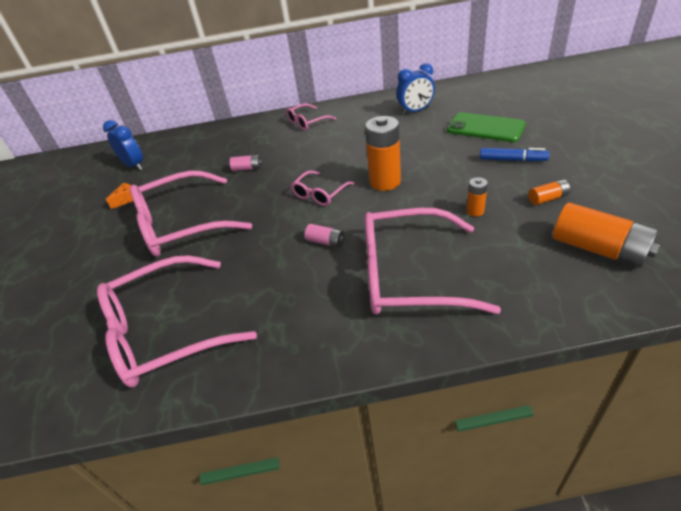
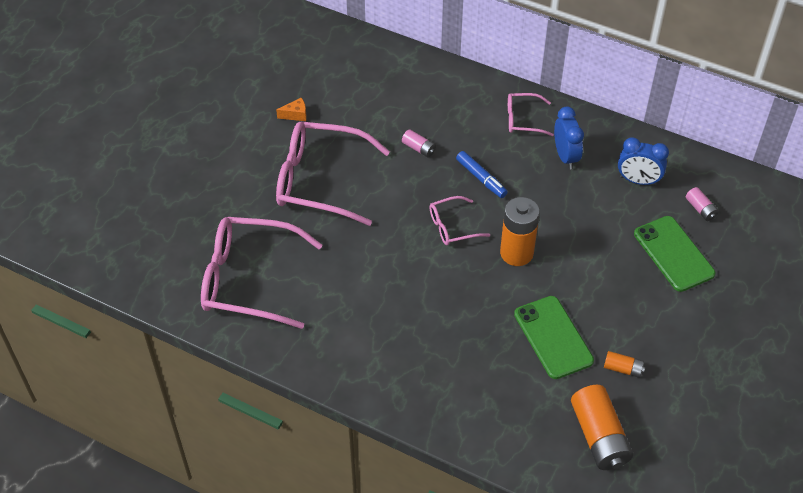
camera: 30 degrees right, 10 degrees up
blue clock [103,120,143,170] -> blue clock moved to [554,106,584,169]
pink battery [305,224,344,248] -> pink battery moved to [686,187,719,221]
pink glasses [365,208,501,315] -> none
orange battery [467,177,488,217] -> green phone [514,296,594,379]
blue marker [480,148,550,162] -> blue marker moved to [456,151,508,198]

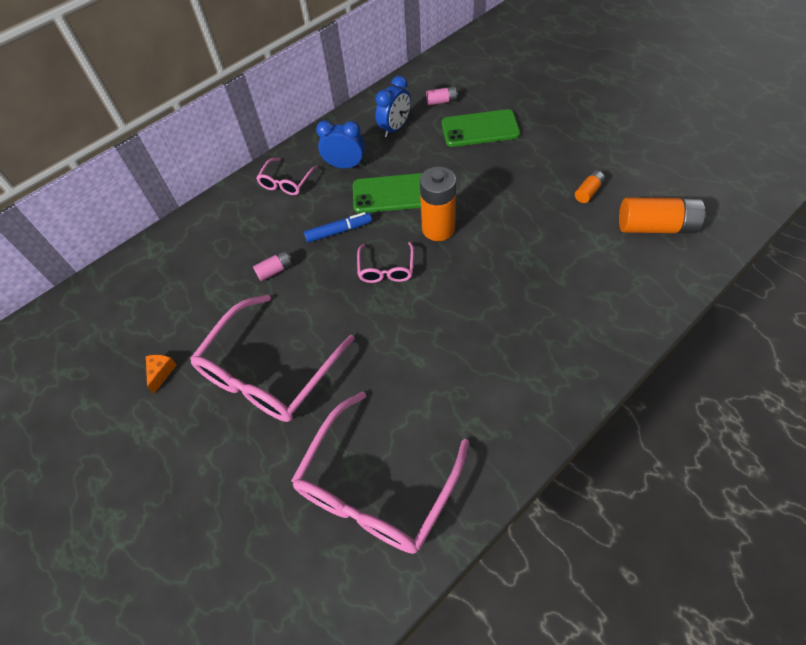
camera: 65 degrees left, 5 degrees up
green phone [514,296,594,379] -> green phone moved to [353,173,422,213]

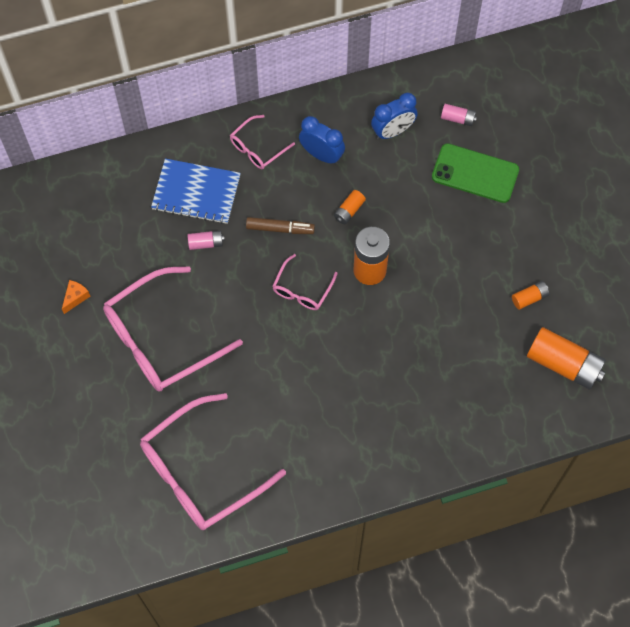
camera: 20 degrees right, 10 degrees up
blue marker [304,212,372,243] -> brown marker [246,217,315,234]
green phone [353,173,422,213] -> orange battery [334,190,366,224]
none -> blue notebook [151,158,241,224]

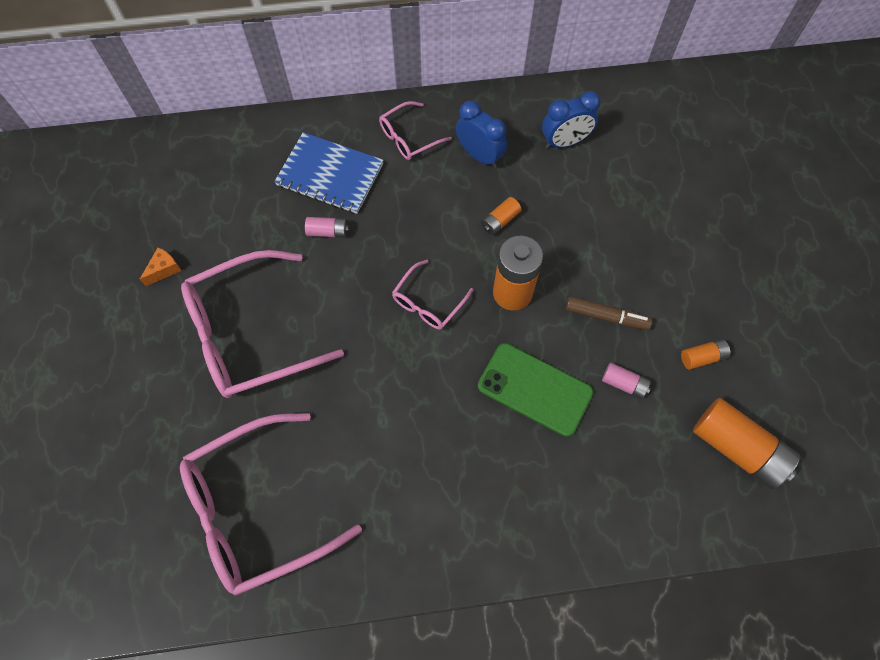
camera: 10 degrees right, 0 degrees up
brown marker [246,217,315,234] -> brown marker moved to [566,296,652,330]
green phone [432,143,519,203] -> green phone moved to [478,343,593,437]
pink battery [441,104,477,126] -> pink battery moved to [602,363,651,399]

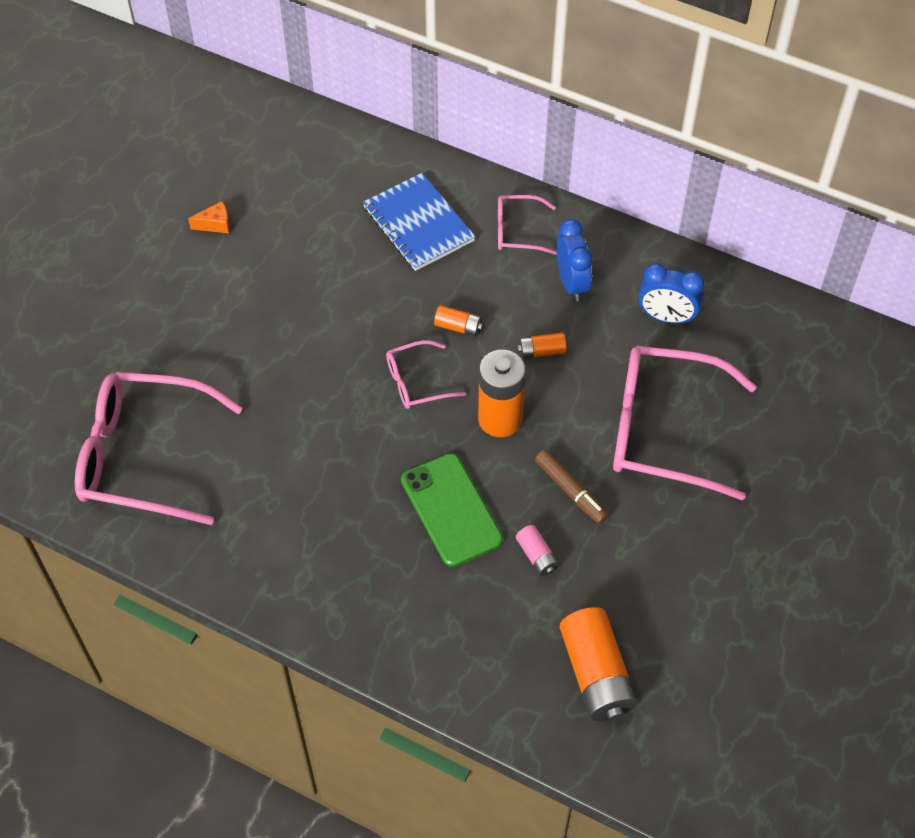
camera: 35 degrees right, 10 degrees down
pink glasses [181,250,344,398] -> pink glasses moved to [613,346,757,500]
pink battery [305,217,349,238] -> none
orange battery [681,339,731,370] -> orange battery moved to [434,305,483,337]

